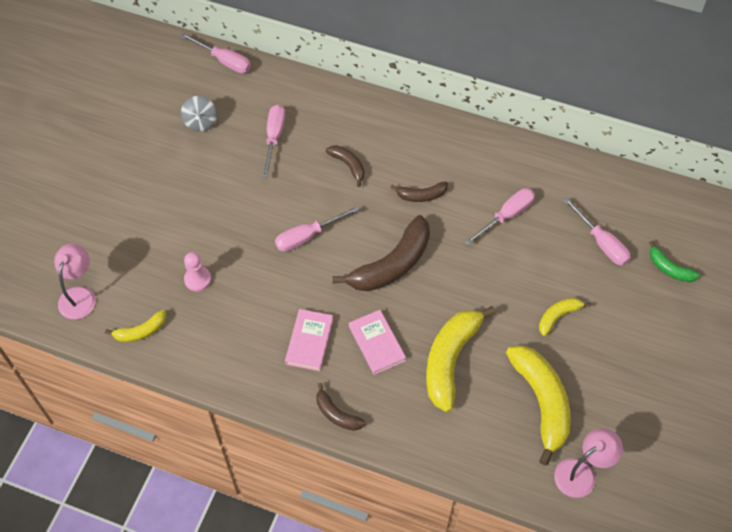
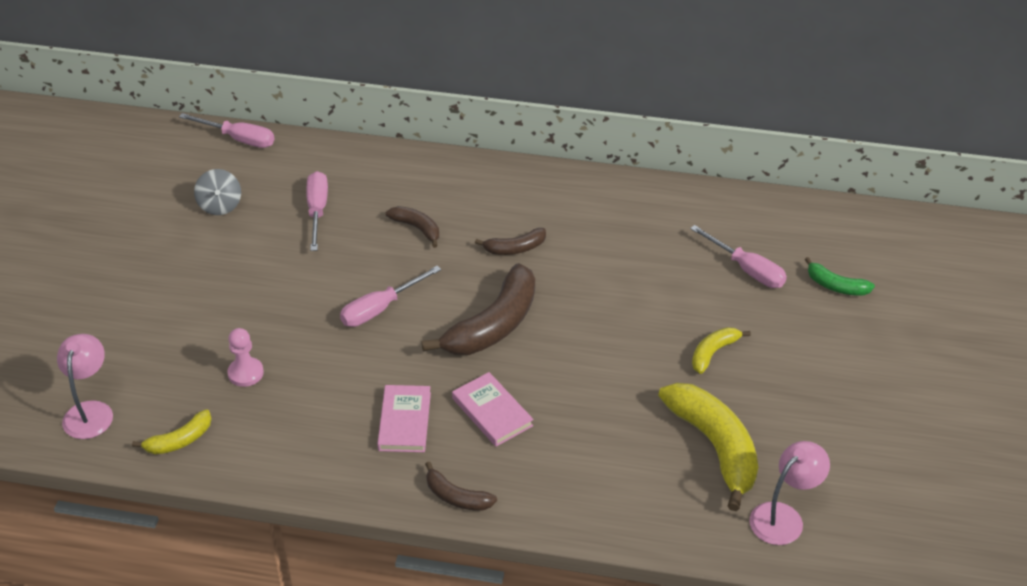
camera: 10 degrees left, 15 degrees down
yellow banana [426,306,496,412] -> none
pink screwdriver [465,188,535,245] -> none

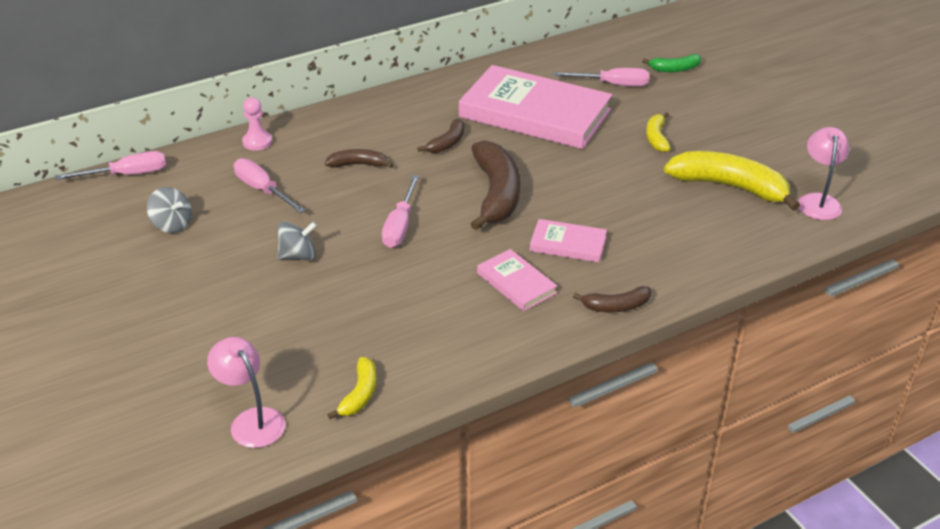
camera: 40 degrees left, 5 degrees down
pink pawn [227,328,264,387] -> pink pawn moved to [242,97,272,151]
none -> grey spinning top [277,222,317,260]
none -> pink book [459,65,612,149]

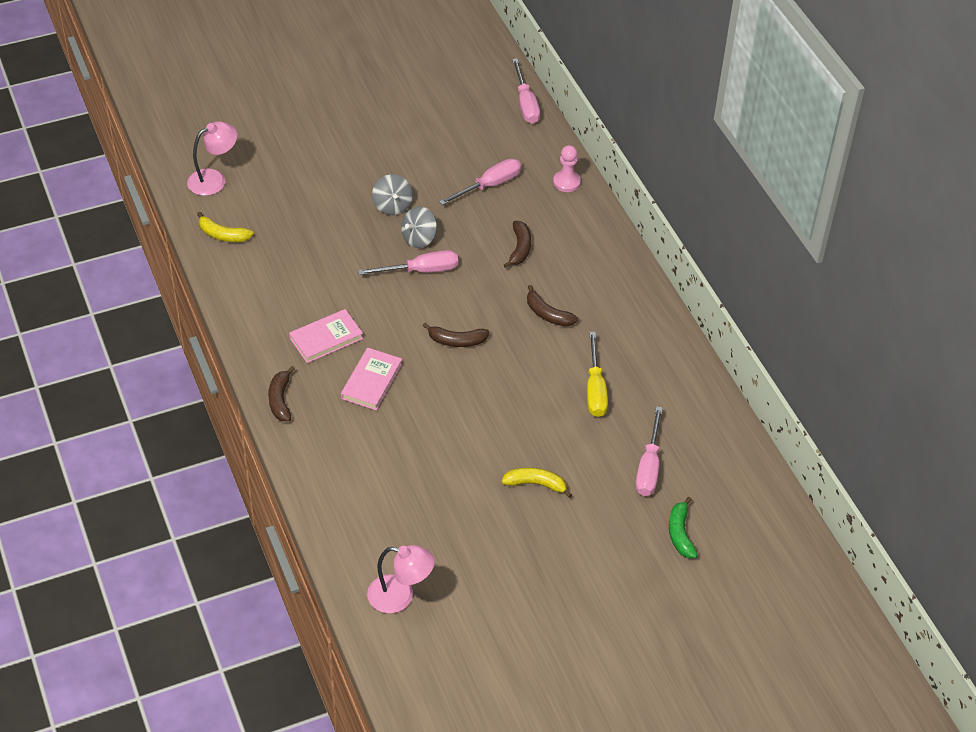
camera: 95 degrees right, 10 degrees up
grey spinning top [147,187,192,233] -> grey spinning top moved to [401,206,437,248]
pink screwdriver [382,175,419,248] -> pink screwdriver turned 150 degrees clockwise [358,250,458,275]
pink book [459,65,612,149] -> yellow screwdriver [587,332,608,417]
brown banana [471,140,520,231] -> brown banana [423,323,489,347], size x0.51
yellow banana [664,151,800,211] -> none

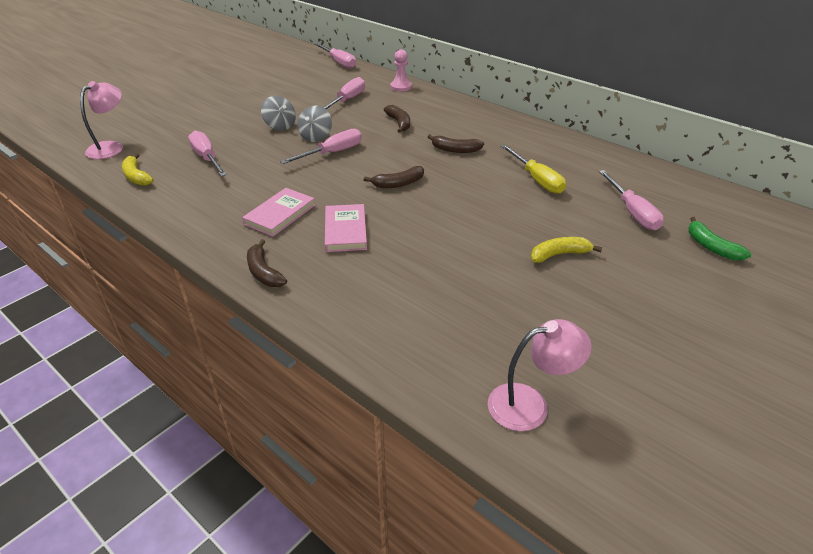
camera: 25 degrees left, 10 degrees down
yellow banana [197,212,254,242] -> yellow banana turned 60 degrees clockwise [122,153,154,186]
none -> pink screwdriver [188,131,227,176]

